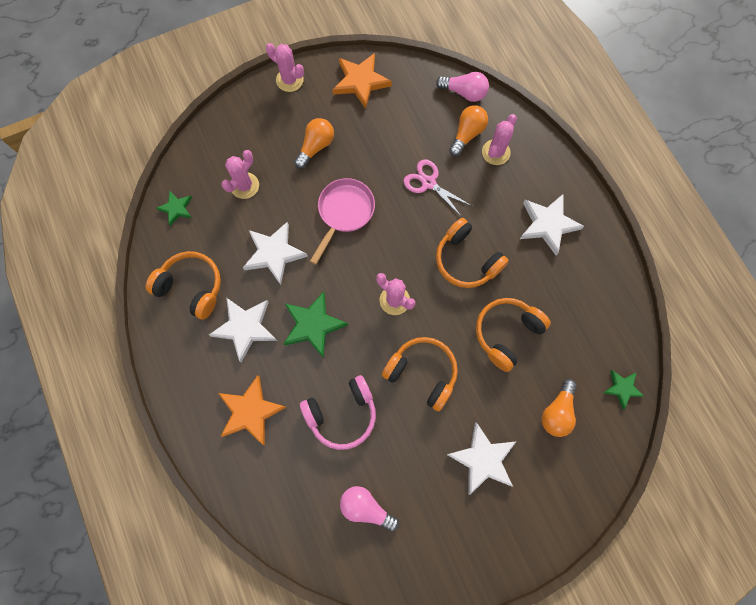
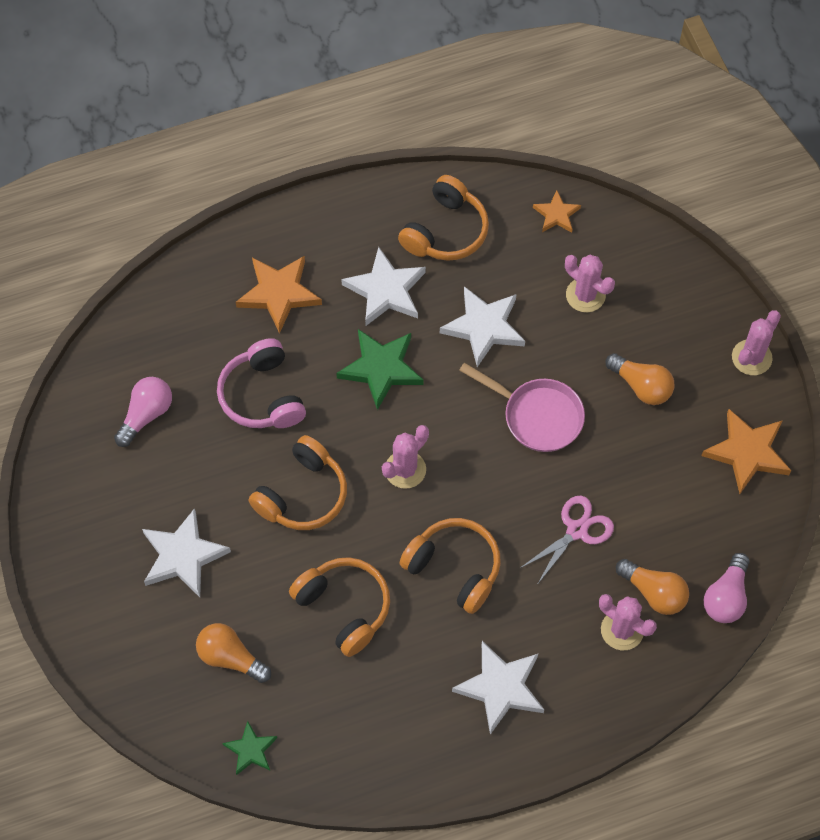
camera: 95 degrees right, 10 degrees down
green star [156,191,192,226] -> orange star [533,190,581,233]
orange headphones [436,218,509,288] -> orange headphones turned 75 degrees clockwise [399,518,501,614]

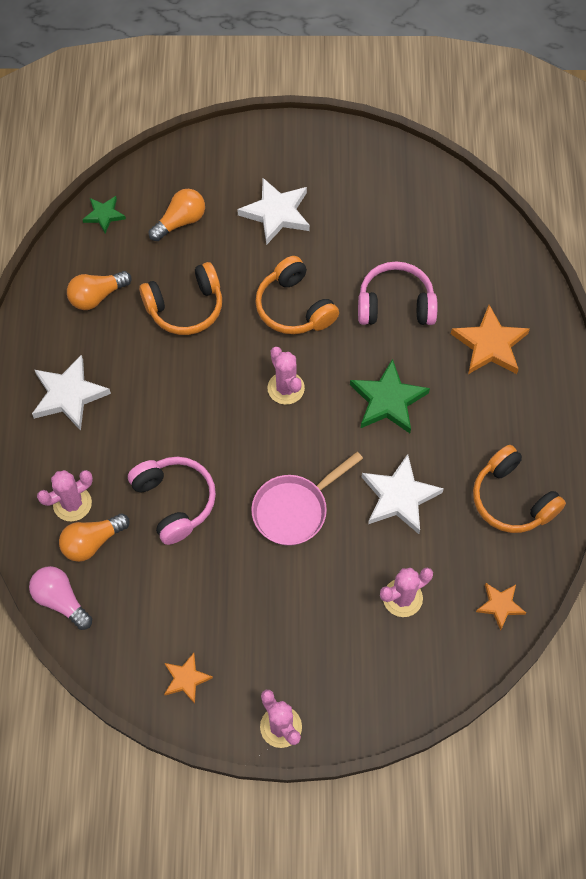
camera: 110 degrees right, 0 degrees up
pink light bulb [114,377,172,447] -> none
white star [341,247,426,326] -> none
orange headphones [399,518,501,614] -> none
pink scissors [520,496,614,585] -> pink headphones [128,457,216,545]
orange light bulb [606,353,675,405] -> orange light bulb moved to [67,271,132,310]
orange star [701,409,791,494] -> orange star [164,653,213,704], size x0.58

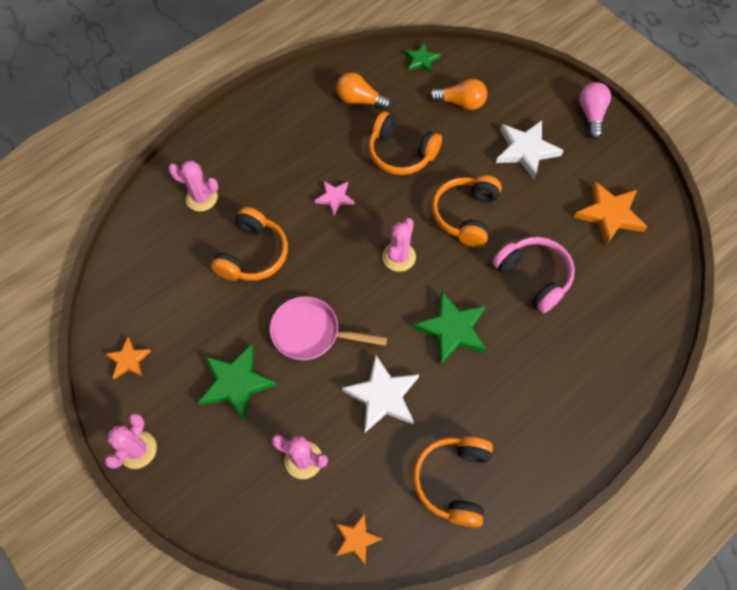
camera: 50 degrees right, 0 degrees up
pink light bulb [29,566,92,630] -> pink light bulb moved to [579,82,611,139]
white star [32,355,111,431] -> none
orange light bulb [59,514,130,562] -> none
pink headphones [128,457,216,545] -> orange headphones [211,207,288,281]
orange star [451,305,530,374] -> orange star moved to [574,181,647,246]
none -> green star [198,344,277,422]
none -> pink star [315,181,355,215]

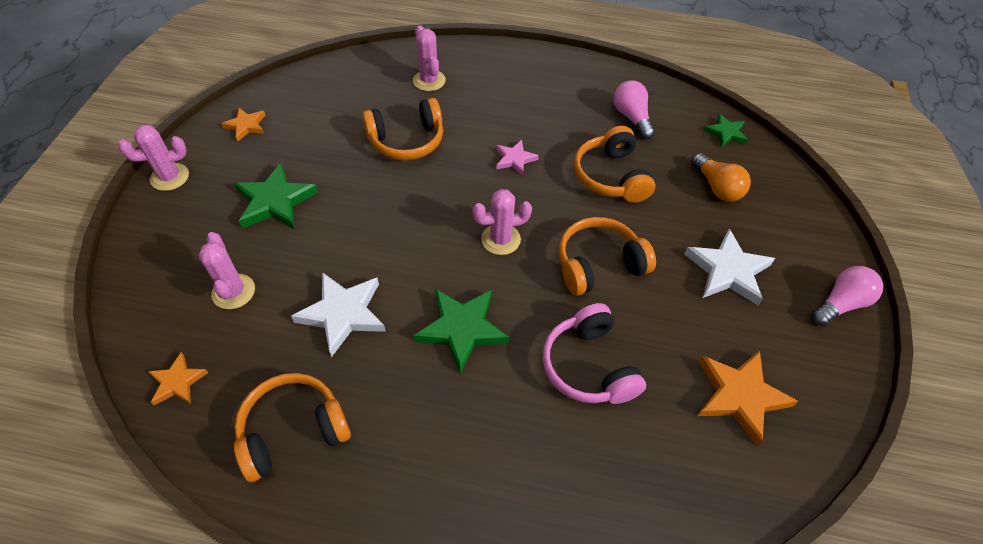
camera: 50 degrees right, 10 degrees down
pink pan [270,296,387,360] -> none
orange light bulb [336,72,391,110] -> pink light bulb [613,80,655,139]
pink headphones [492,237,575,313] -> pink headphones turned 150 degrees clockwise [543,303,646,404]

